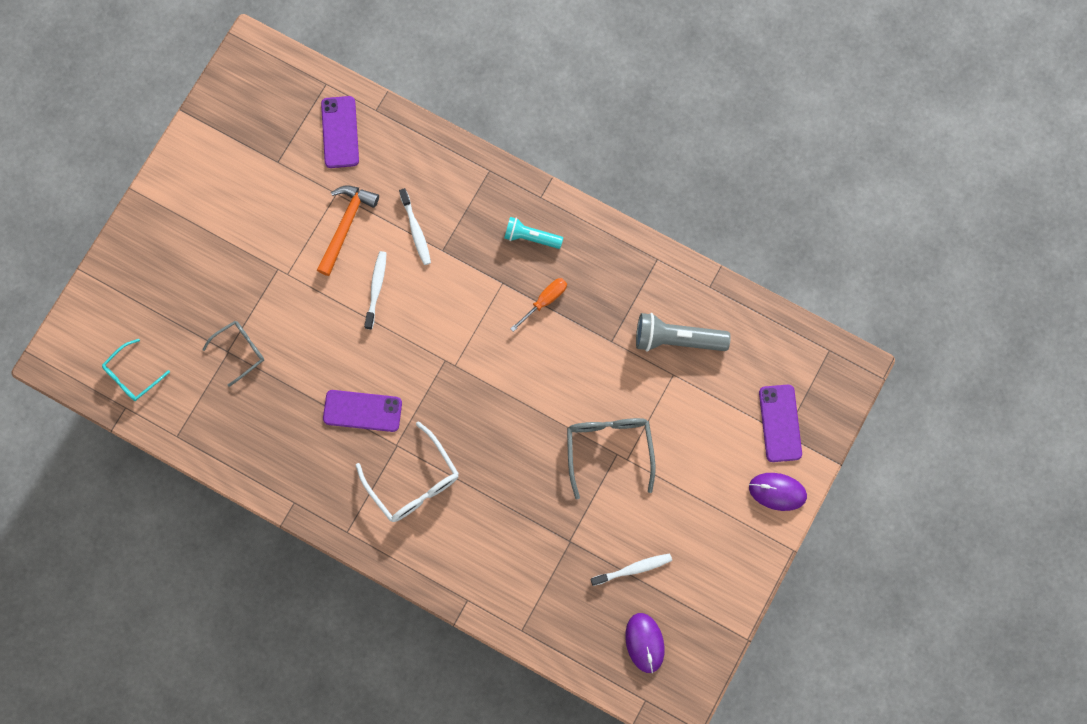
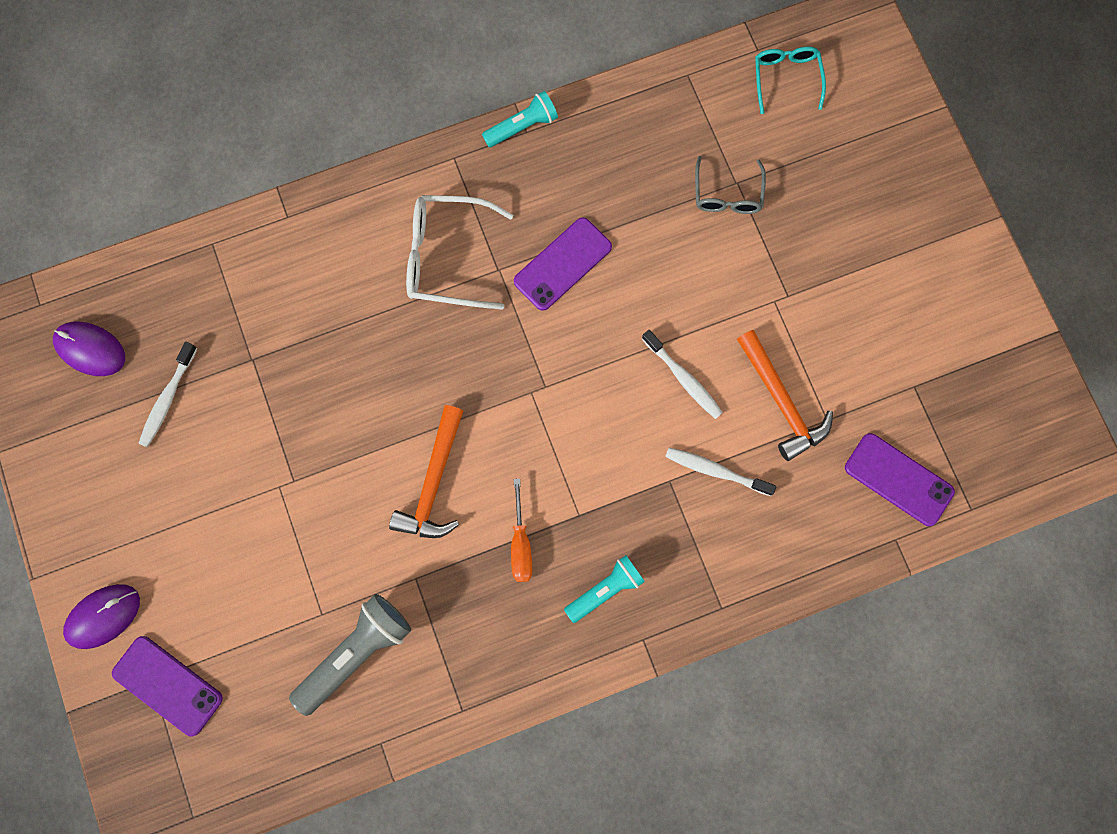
camera: 130 degrees right, 0 degrees up
grey glasses [567,418,655,499] -> none
none -> orange hammer [389,405,463,538]
none -> turquoise flashlight [482,91,558,147]

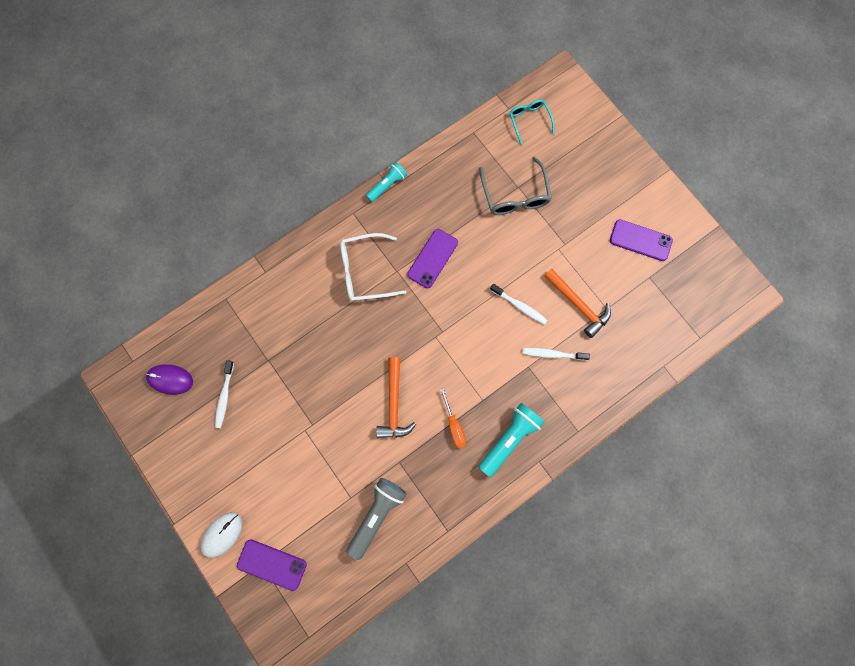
camera: 15 degrees left, 0 degrees up
purple mouse [63,584,140,649] -> white mouse [201,512,242,558]
turquoise flashlight [564,555,645,623] -> turquoise flashlight [479,403,544,477], size x1.57
grey glasses [695,156,766,214] -> grey glasses [479,157,552,215], size x1.58
purple phone [845,433,955,526] -> purple phone moved to [610,219,673,261]

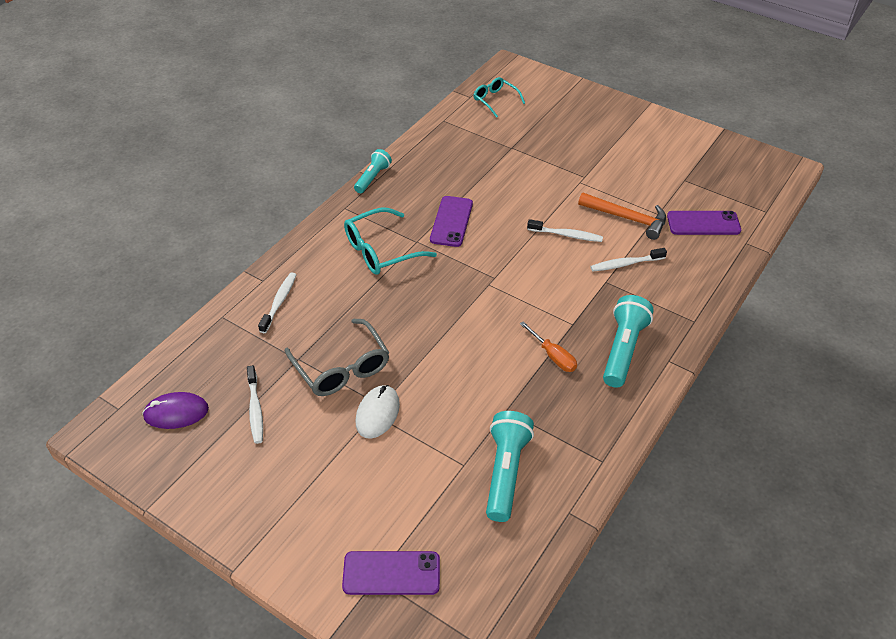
camera: 20 degrees left, 30 degrees down
white mouse [201,512,242,558] -> white mouse moved to [355,385,400,439]
white glasses [340,233,406,301] -> turquoise glasses [344,208,437,275]
grey flashlight [346,478,407,560] -> turquoise flashlight [486,411,534,522]
orange hammer [376,357,416,438] -> none
grey glasses [479,157,552,215] -> grey glasses moved to [285,319,389,396]
purple phone [610,219,673,261] -> purple phone moved to [667,211,741,235]
none -> white toothbrush [258,272,296,333]

